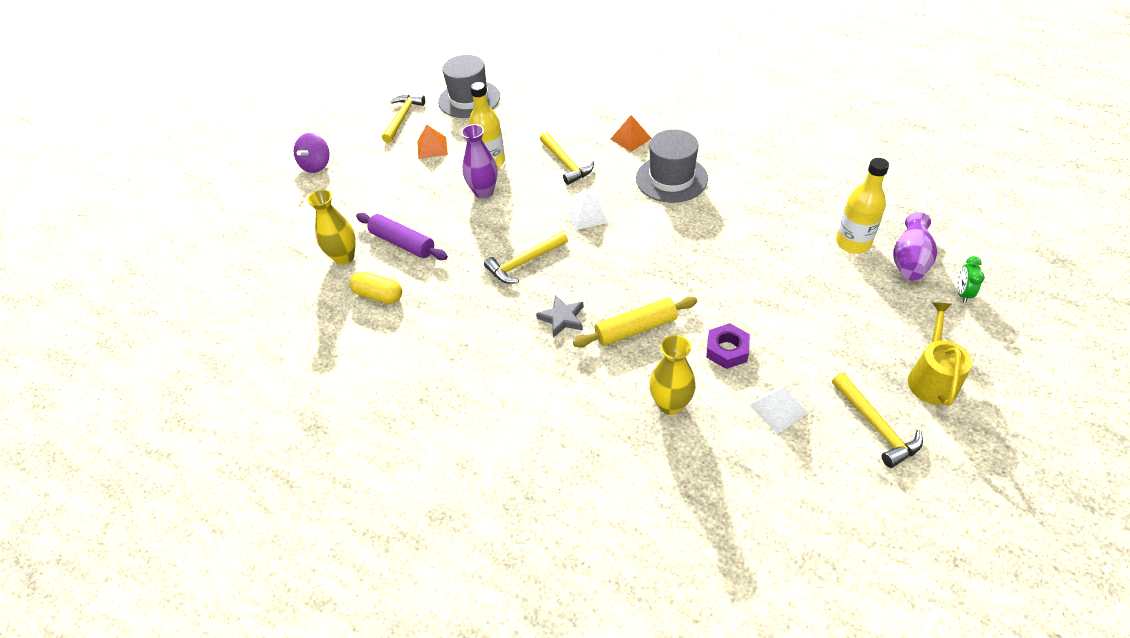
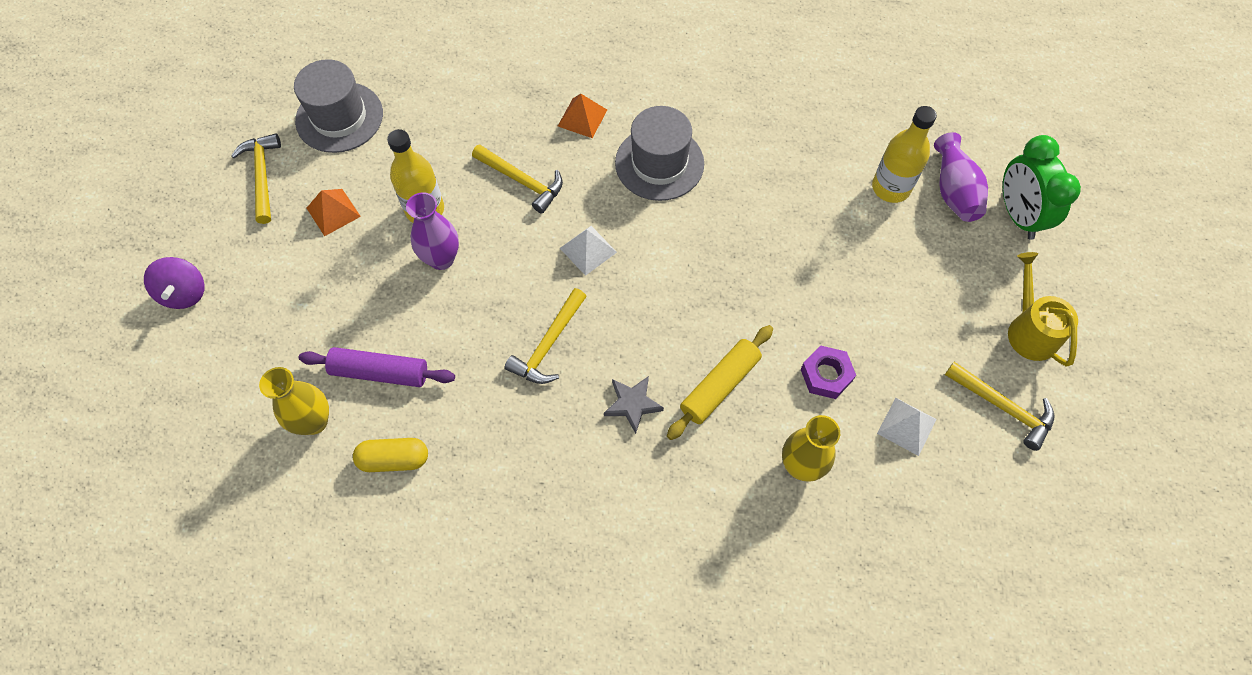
camera: 30 degrees left, 15 degrees up
green clock [957,256,985,303] -> green clock [1003,135,1081,240], size x2.08

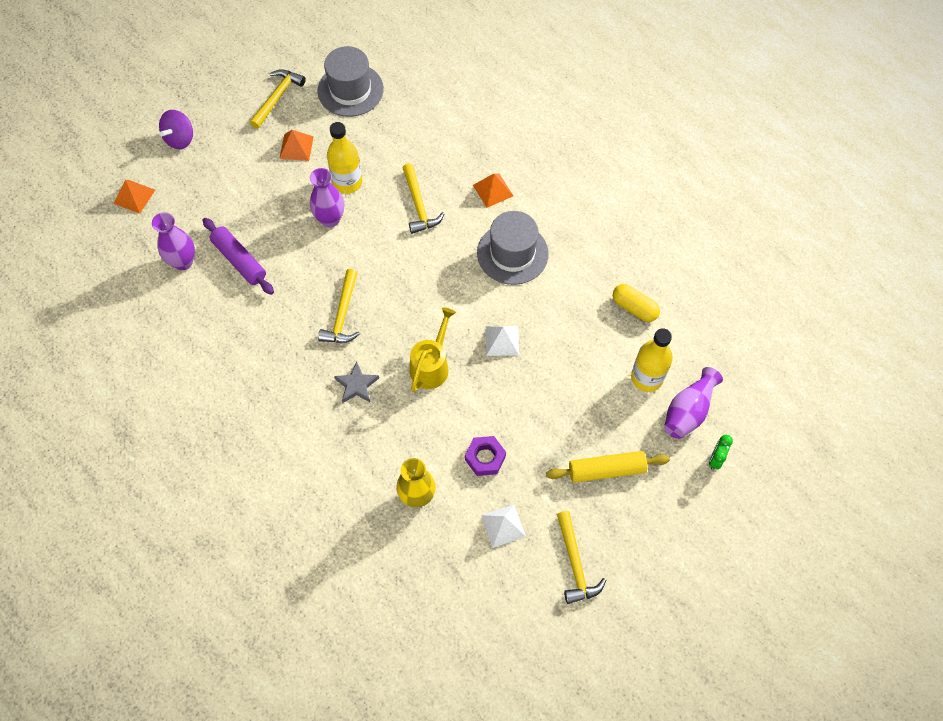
camera: 40 degrees right, 0 degrees up
yellow vase [259,367,329,435] -> purple vase [152,212,195,270]
yellow capsule [353,438,428,472] -> yellow capsule moved to [613,284,660,322]
yellow hammer [505,288,587,384] -> yellow hammer turned 60 degrees counterclockwise [318,269,360,343]
white pyramid [560,226,617,276] -> white pyramid moved to [486,326,519,356]
yellow rolling pin [667,325,773,440] -> yellow rolling pin moved to [546,451,670,483]
green clock [1003,135,1081,240] -> green clock [709,435,733,470], size x0.48
yellow watering can [1008,252,1078,367] -> yellow watering can moved to [410,307,456,392]
none -> orange pyramid [113,180,155,214]

